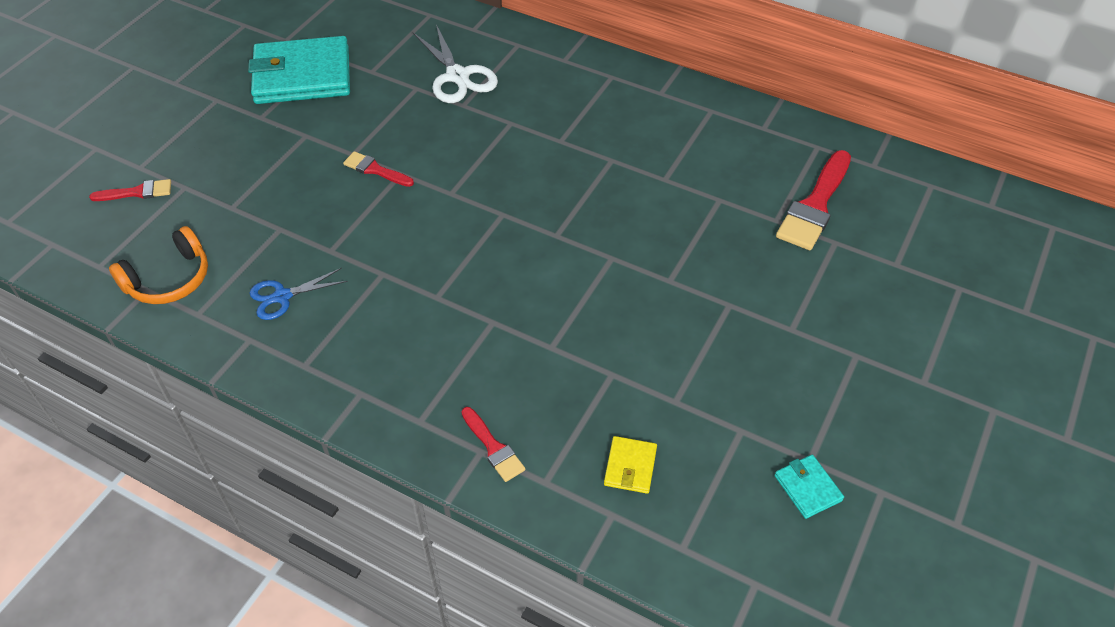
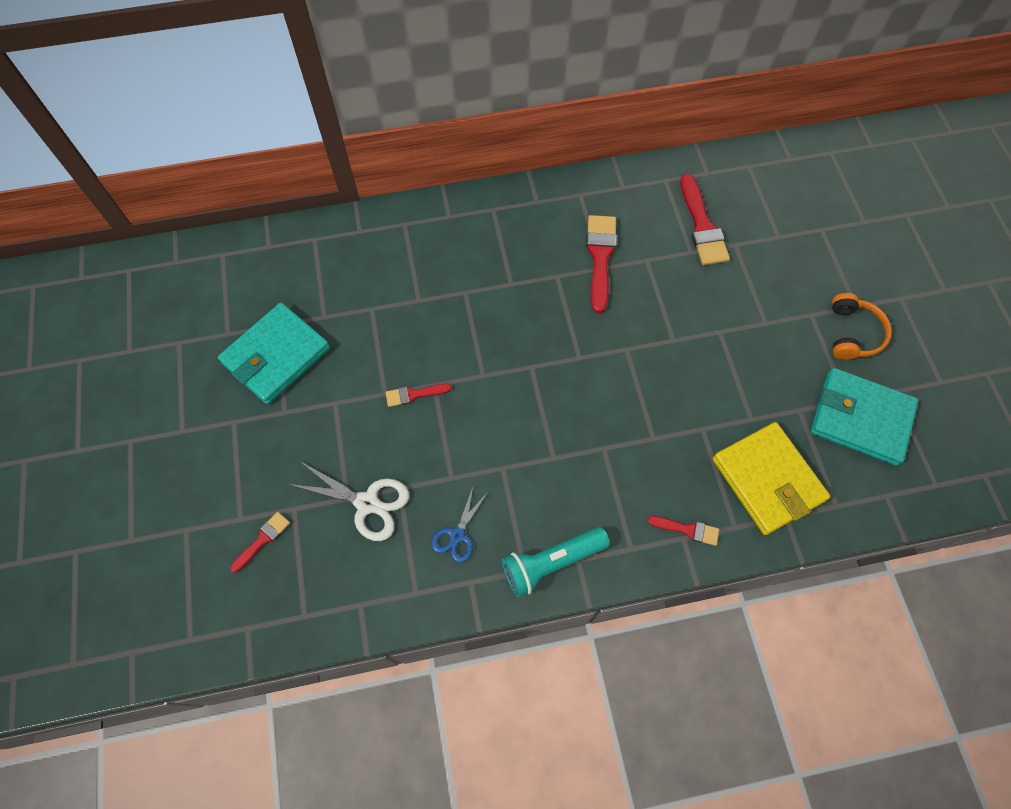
camera: 40 degrees left, 15 degrees up
orange headphones [109,226,208,304] -> orange headphones moved to [832,293,892,360]
white scissors [413,25,498,103] -> white scissors moved to [288,461,409,541]
yellow wallet [604,436,657,494] -> yellow wallet [713,422,830,535], size x2.37
turquoise wallet [775,455,844,519] -> turquoise wallet [810,368,918,466], size x2.37
none -> turquoise flashlight [502,527,610,597]
none -> red brush [586,215,617,313]

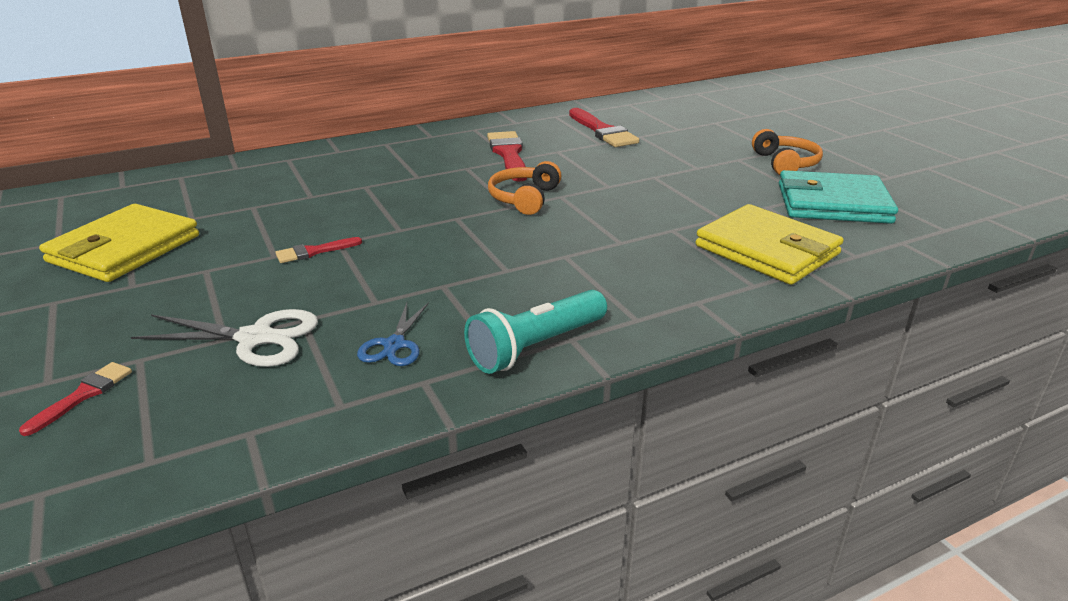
camera: 15 degrees left, 35 degrees down
turquoise wallet [218,303,330,404] -> yellow wallet [39,204,199,282]
red brush [648,516,719,546] -> none
none -> orange headphones [488,161,561,215]

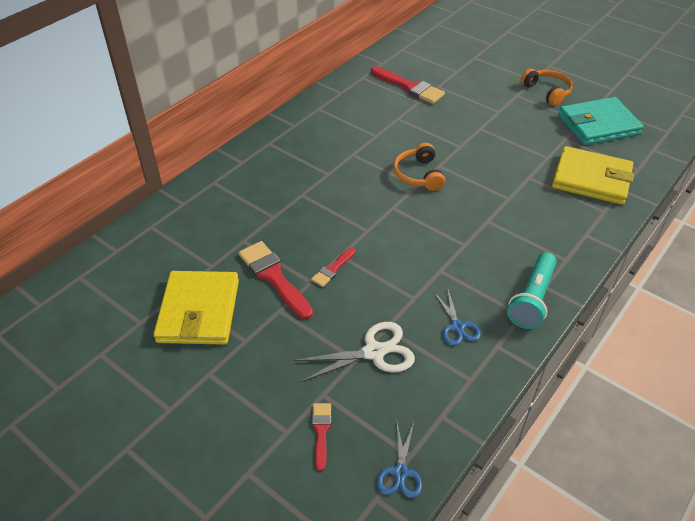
camera: 25 degrees left, 15 degrees up
red brush [487,131,527,182] -> red brush moved to [239,241,313,320]
none -> blue scissors [377,423,422,498]

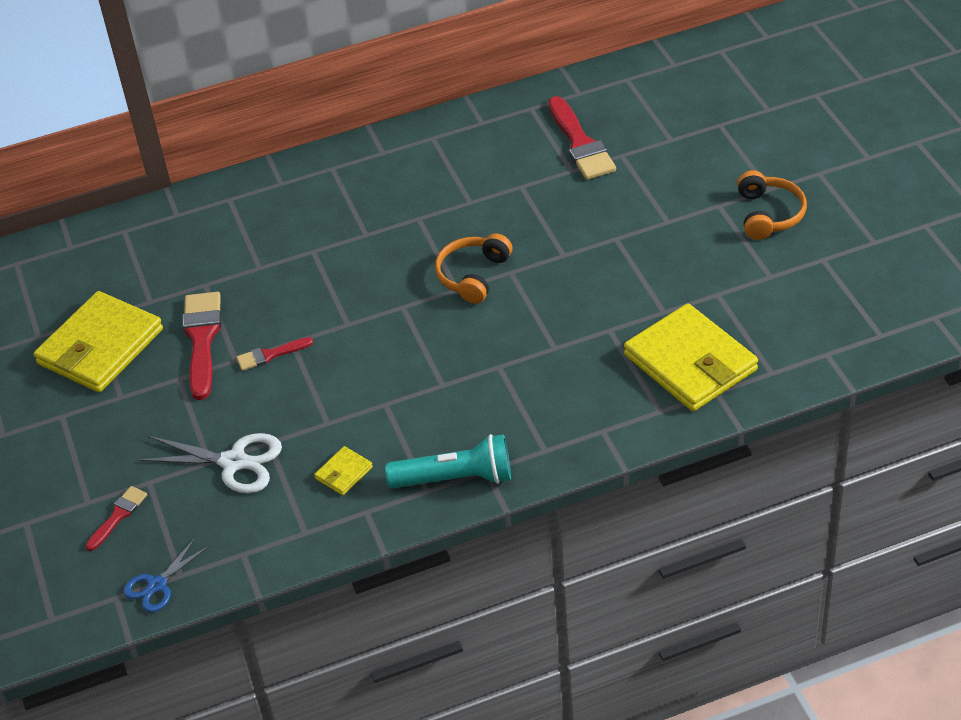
camera: 35 degrees right, 0 degrees up
blue scissors [434,290,481,346] -> yellow wallet [314,446,373,495]
turquoise flashlight [507,252,557,329] -> turquoise flashlight turned 150 degrees counterclockwise [385,434,511,488]
turquoise wallet [558,97,644,145] -> none

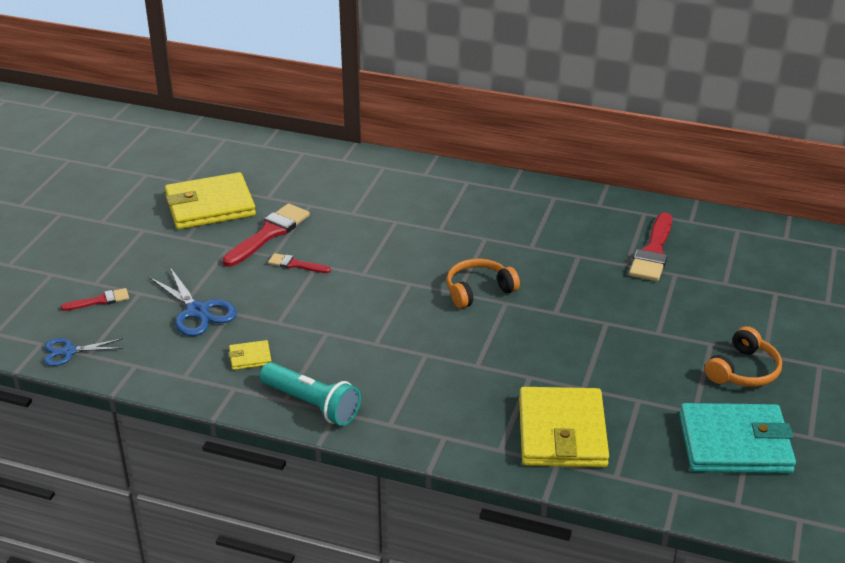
camera: 35 degrees right, 10 degrees down
white scissors [137,433,282,494] -> blue scissors [148,267,237,336]
none -> turquoise wallet [679,403,796,473]

